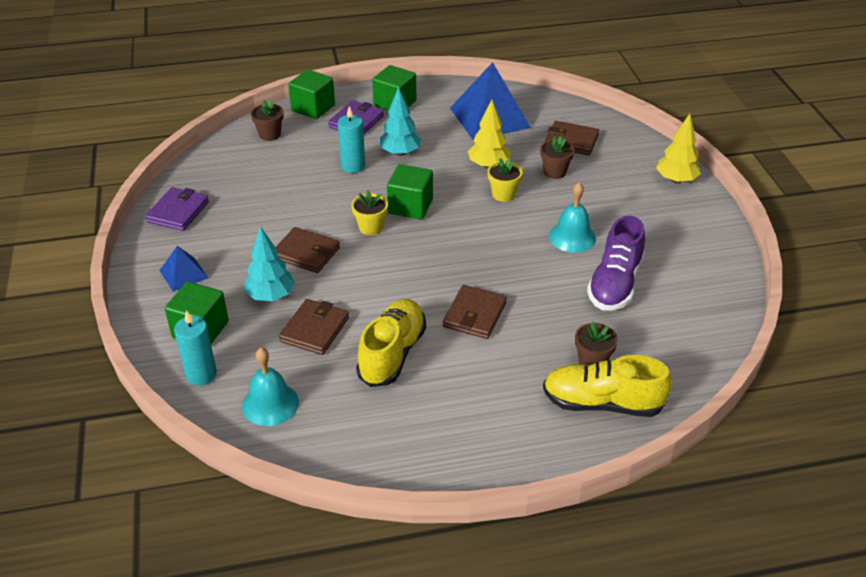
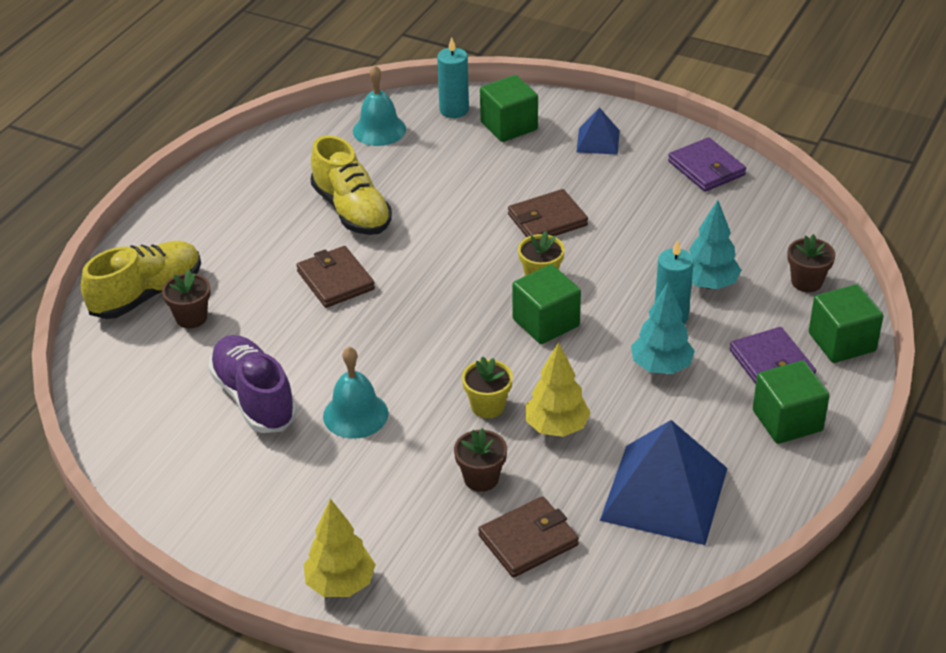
camera: 130 degrees right, 0 degrees up
turquoise tree [244,226,295,301] -> turquoise tree moved to [689,200,742,289]
brown wallet [279,299,349,355] -> none

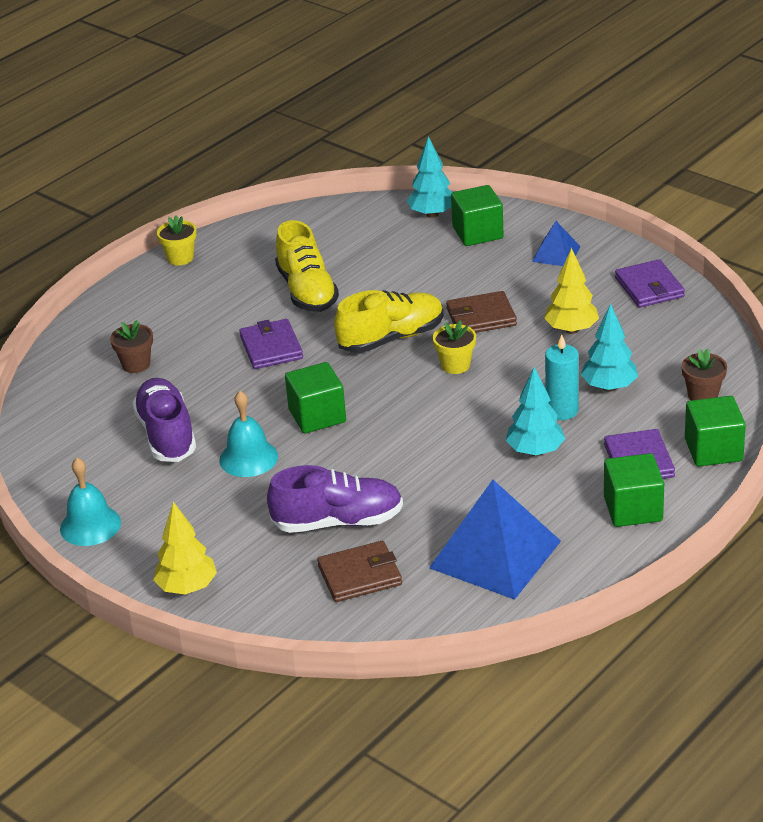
camera: 15 degrees right, 5 degrees down
yellow shoe [81,241,201,319] -> yellow shoe moved to [334,290,444,353]
brown wallet [296,246,375,308] -> purple wallet [239,319,303,369]
turquoise bell [353,65,406,146] -> turquoise bell moved to [60,458,121,546]
turquoise candle [437,37,469,118] -> turquoise tree [407,136,452,218]
brown flower pot [454,428,507,492] -> purple shoe [267,465,403,533]
yellow flower pot [462,356,513,418] -> yellow flower pot moved to [157,216,197,265]
green cube [512,264,581,344] -> green cube moved to [285,362,346,433]
yellow tree [525,342,591,437] -> yellow tree moved to [544,248,599,334]

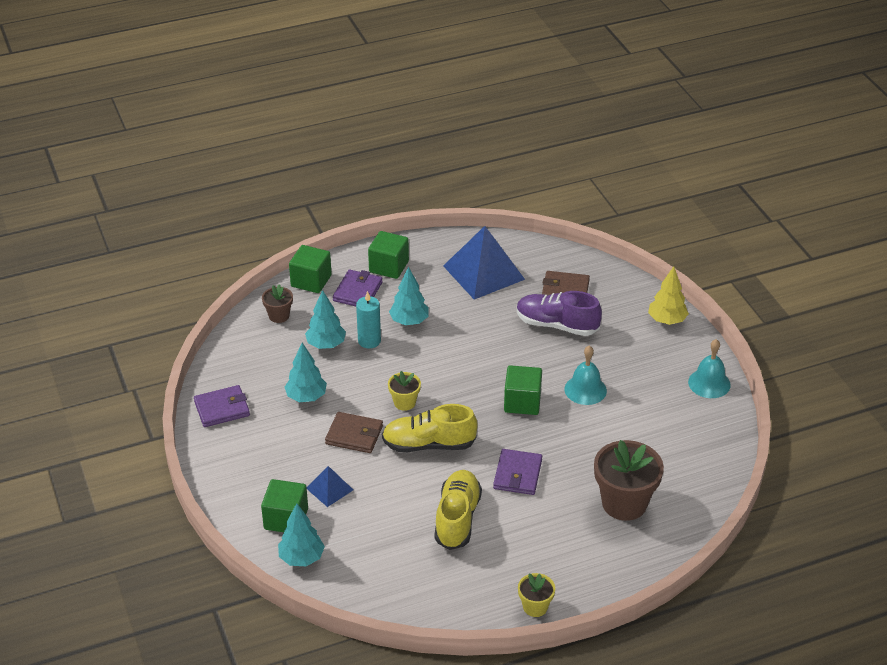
camera: 155 degrees left, 5 degrees up
brown flower pot [110,320,153,373] -> brown flower pot [594,440,664,521], size x1.94
purple shoe [132,378,196,462] -> none
blue pyramid [532,221,580,266] -> blue pyramid moved to [307,466,353,507]
yellow tree [544,248,599,334] -> turquoise tree [285,343,327,402]
purple wallet [615,259,685,308] -> purple wallet turned 60 degrees clockwise [194,385,250,427]

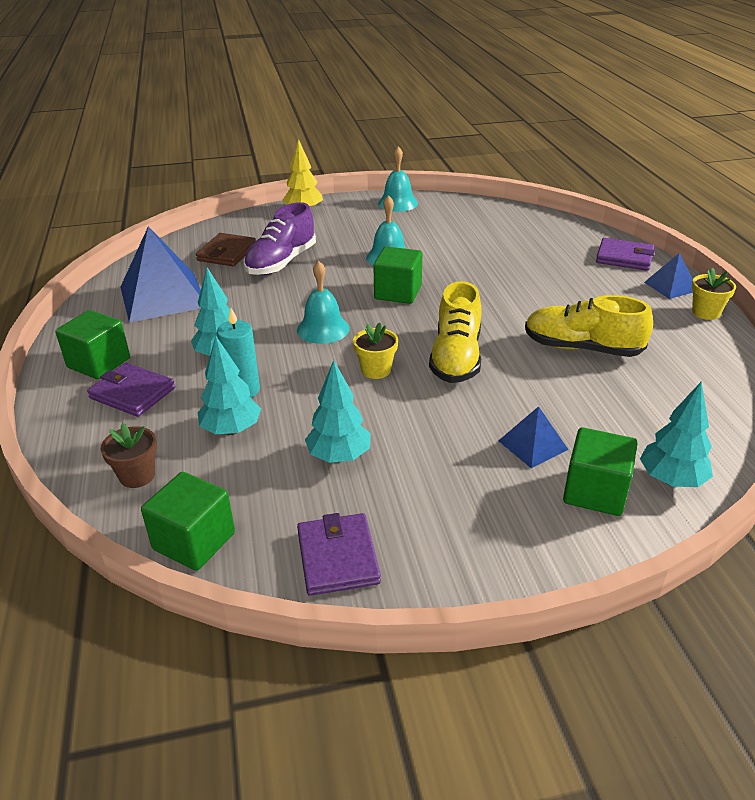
camera: 80 degrees left, 5 degrees down
green cube [289,245,332,293] -> green cube moved to [141,472,235,571]
brown wallet [325,412,383,453] -> none
purple wallet [493,449,542,495] -> purple wallet moved to [596,238,655,271]
brown flower pot [594,440,664,521] -> none
none -> turquoise bell [297,261,350,344]
none -> blue pyramid [644,253,693,299]

